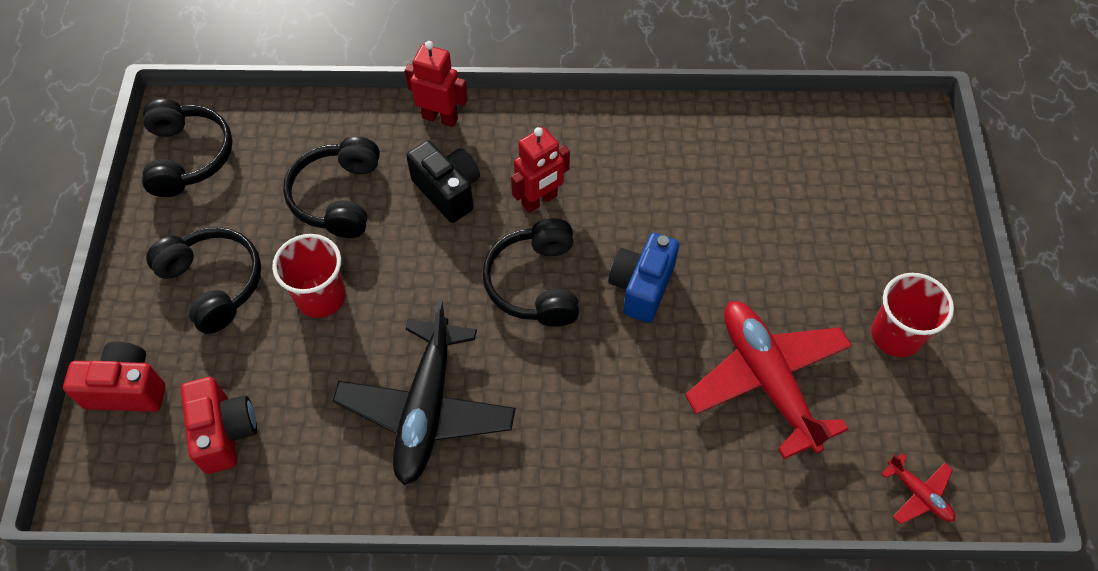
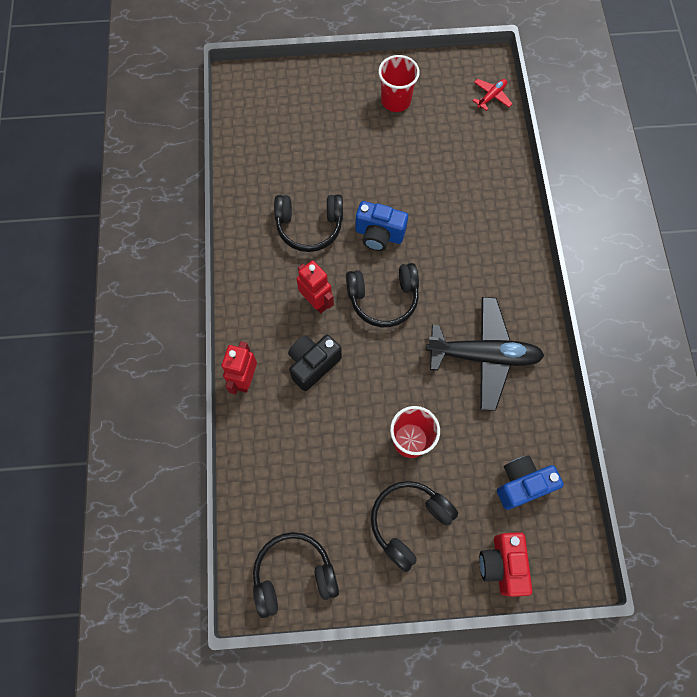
camera: 95 degrees left, 10 degrees up
red camera [180,377,257,474] -> blue camera [497,456,564,510]
black headphones [283,136,380,238] -> black headphones moved to [274,194,343,252]
red plane [685,301,852,459] -> none

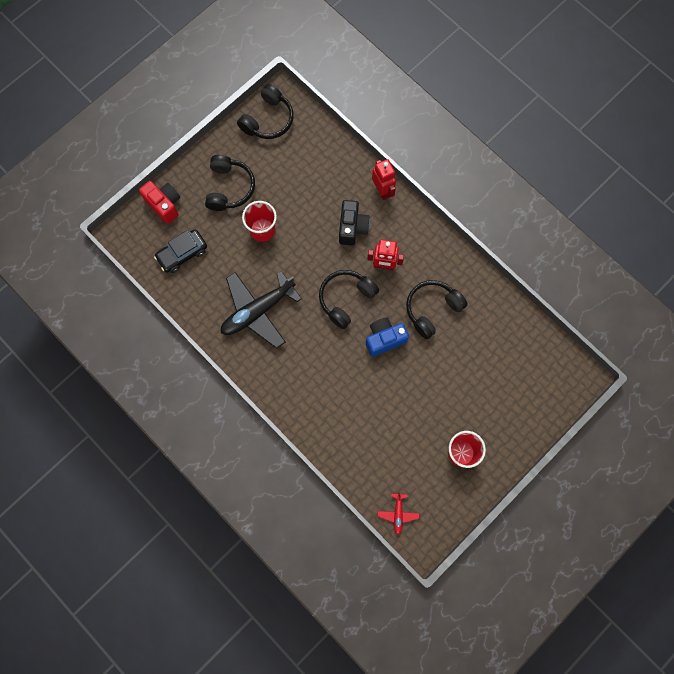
camera: 140 degrees right, 5 degrees up
blue camera [497,456,564,510] -> black car [154,229,207,273]

